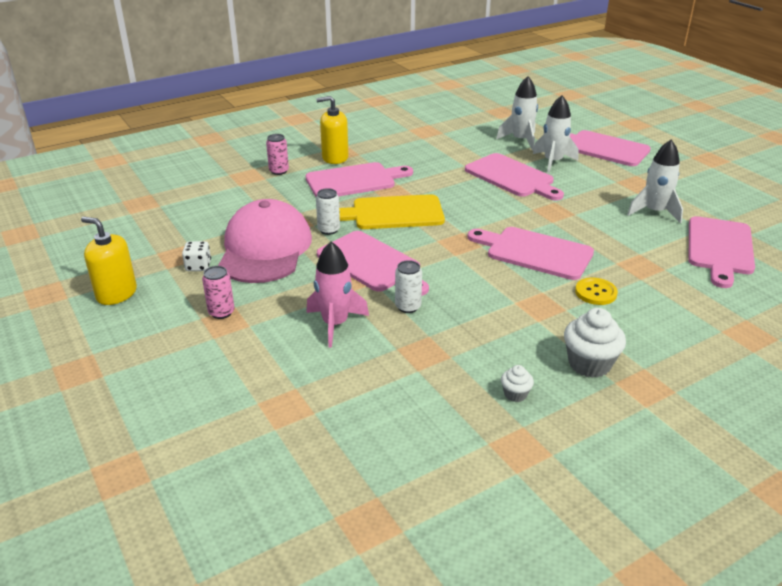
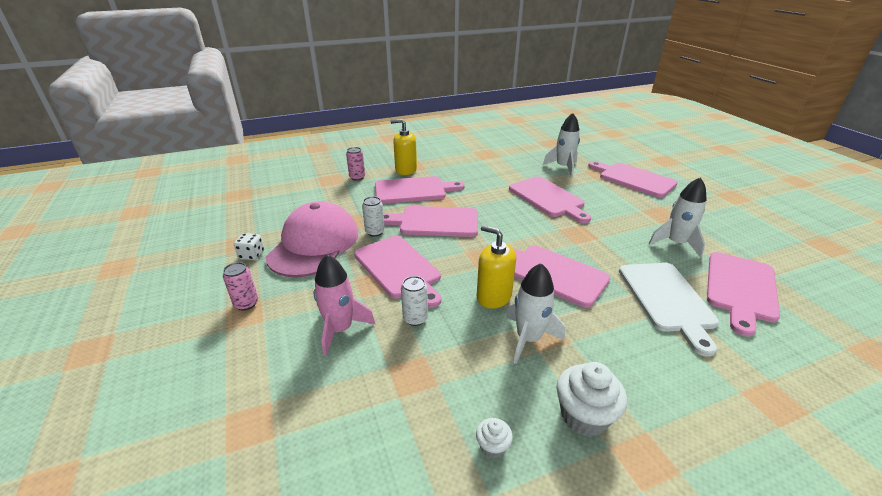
camera: 10 degrees right, 0 degrees up
yellow soap dispenser [81,217,137,305] -> yellow soap dispenser moved to [477,225,516,309]
yellow cutting board [339,194,445,229] -> pink cutting board [383,206,478,237]
white rocket [533,95,579,174] -> white rocket moved to [506,263,565,364]
yellow button [575,278,618,305] -> none
none -> white cutting board [619,263,719,357]

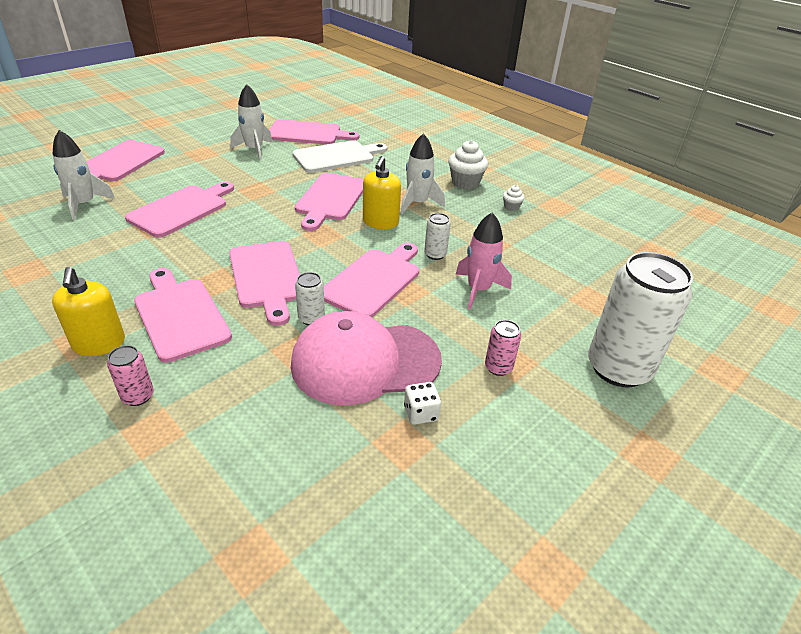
camera: 115 degrees left, 5 degrees up
none -> white can [588,252,693,388]

